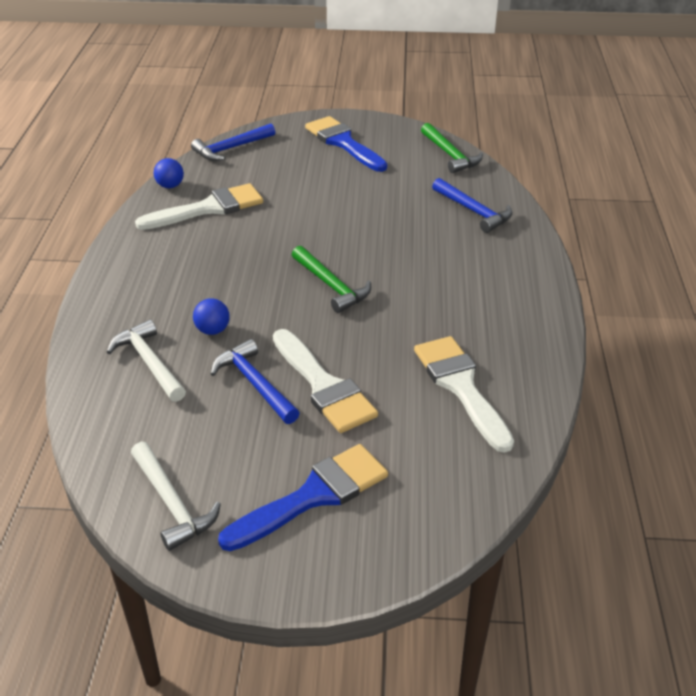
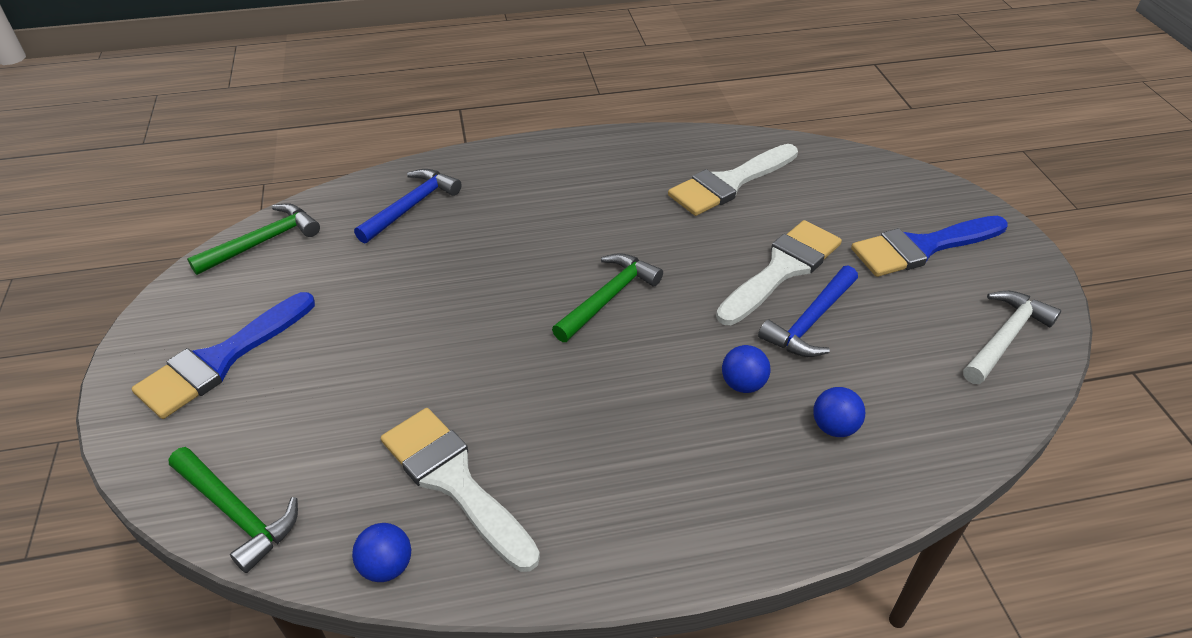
camera: 105 degrees left, 5 degrees up
white hammer [107,319,186,402] -> blue ball [813,387,865,437]
blue hammer [191,123,275,161] -> green hammer [168,447,298,573]
blue brush [218,444,388,551] -> blue brush turned 60 degrees counterclockwise [851,216,1008,277]

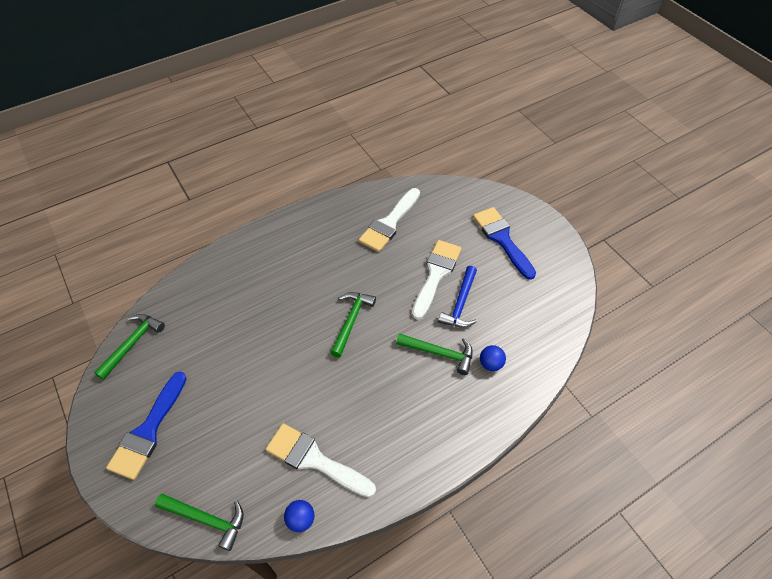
camera: 20 degrees left, 10 degrees up
blue hammer [354,169,462,244] -> none
blue ball [722,345,771,393] -> green hammer [396,333,473,375]
blue brush [851,216,1008,277] -> blue brush turned 105 degrees clockwise [473,207,536,280]
white hammer [963,291,1061,384] -> none

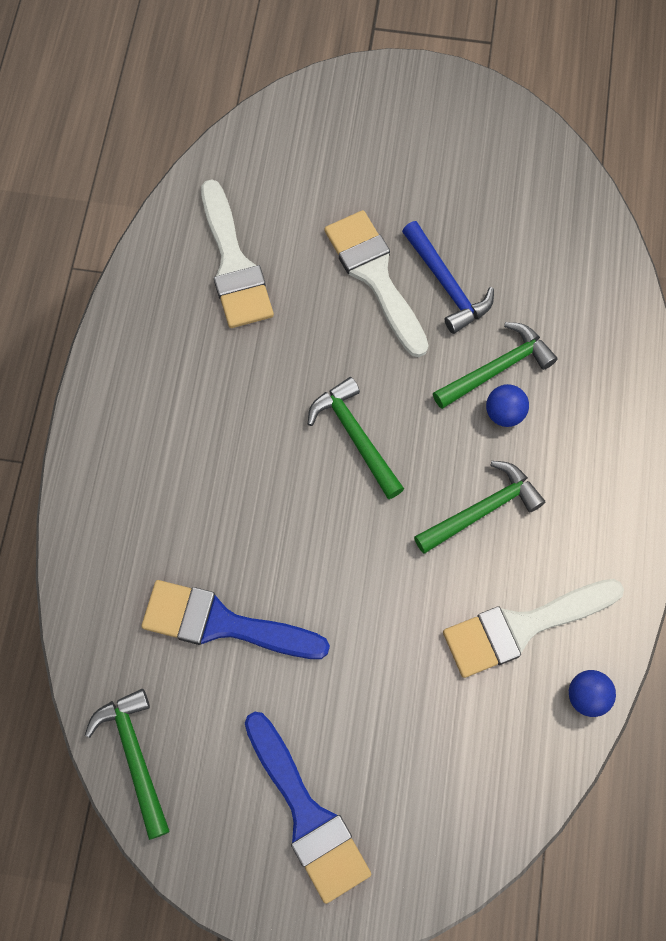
camera: 50 degrees left, 15 degrees up
green hammer [155,494,244,551] -> green hammer moved to [414,461,545,554]
blue brush [473,207,536,280] -> blue brush moved to [141,580,330,659]
blue ball [480,345,506,371] -> blue ball moved to [486,384,529,427]

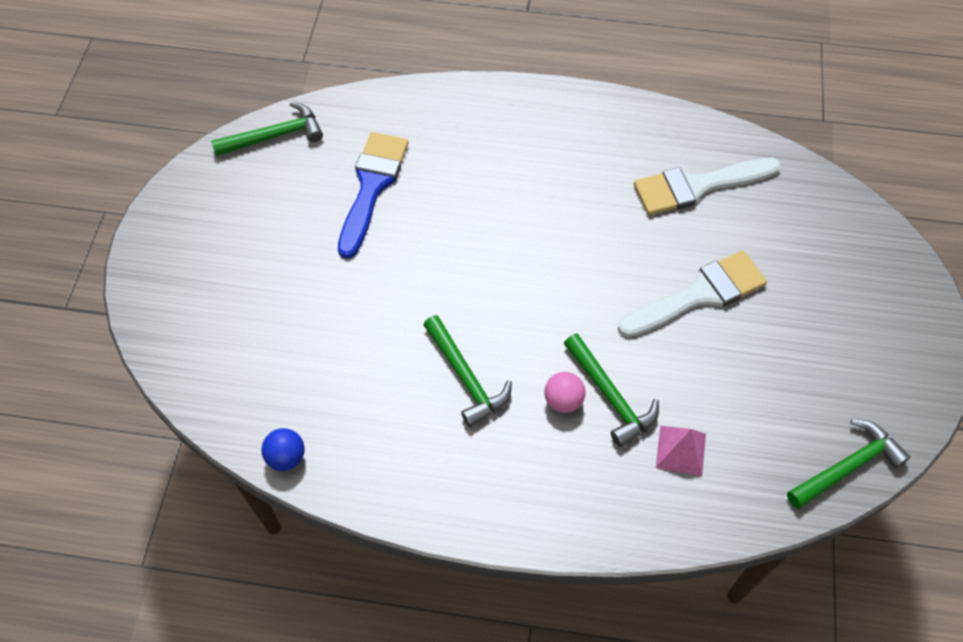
camera: 90 degrees right, 10 degrees down
blue brush [245,712,371,904] -> none
green hammer [308,377,404,499] -> green hammer moved to [787,419,910,509]
blue hammer [402,221,494,334] -> none
white brush [443,579,624,678] -> none
blue ball [486,384,529,427] -> pink ball [544,372,586,413]
none -> pink pyramid [656,426,706,476]

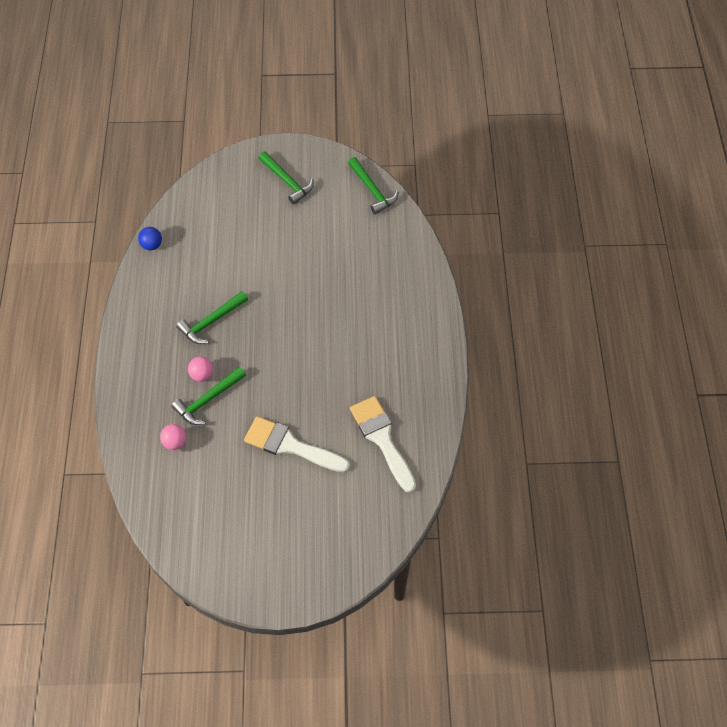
camera: 80 degrees right, 0 degrees up
blue brush [338,132,409,259] -> none
white brush [618,251,767,337] -> white brush turned 150 degrees clockwise [244,416,350,473]
pink pyramid [656,426,706,476] -> pink ball [160,424,187,450]
green hammer [787,419,910,509] -> green hammer moved to [258,152,314,205]

